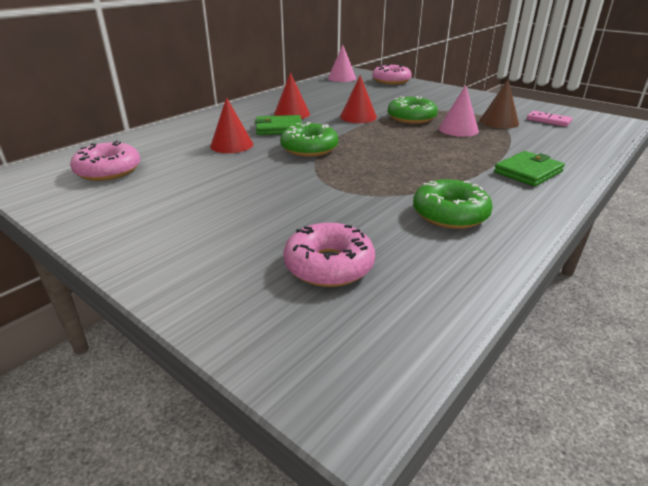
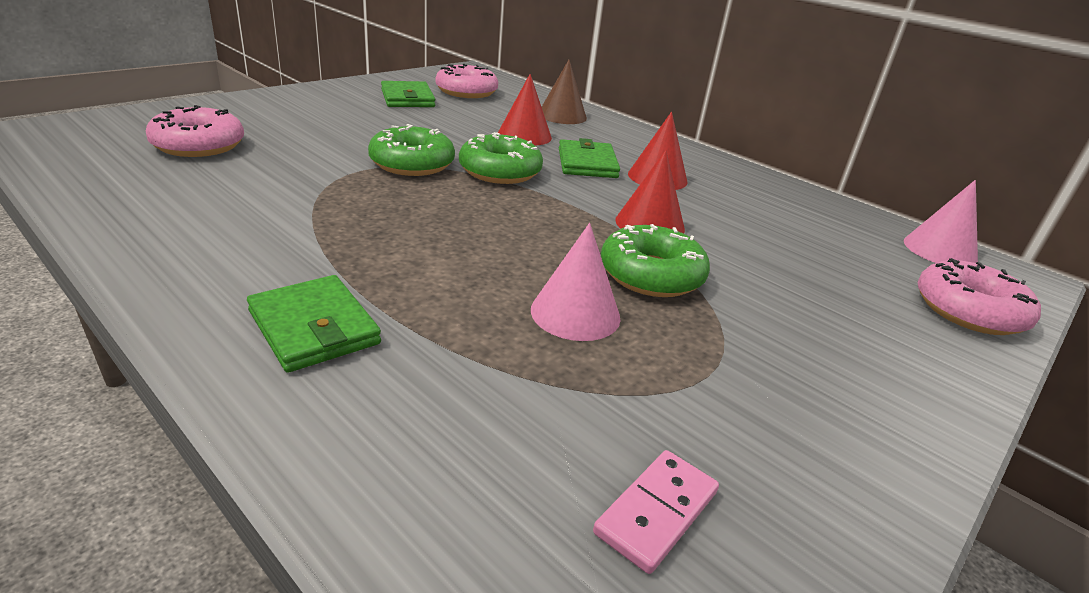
camera: 90 degrees right, 0 degrees up
green donut [413,179,493,229] -> green donut moved to [368,124,455,176]
brown cone [480,79,519,129] -> brown cone moved to [542,60,587,124]
none -> green wallet [381,81,435,107]

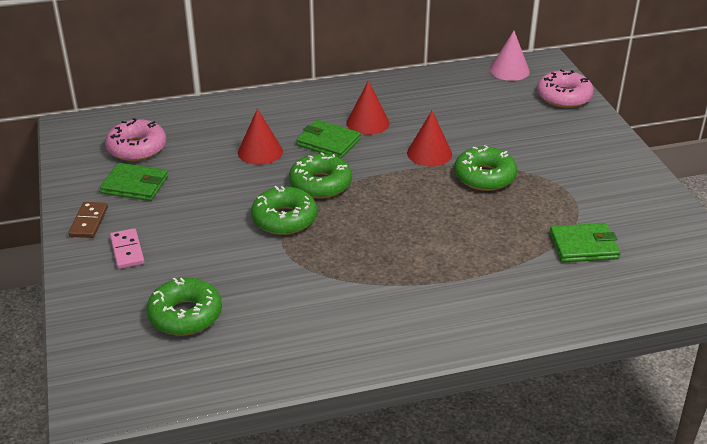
camera: 55 degrees left, 5 degrees up
pink donut [146,105,244,157] -> green donut [146,278,222,336]
green wallet [247,275,381,373] -> green wallet moved to [550,223,620,262]
pink cone [531,223,621,341] -> none
brown cone [542,60,587,124] -> none
pink domino [593,450,719,574] -> pink domino moved to [110,228,144,269]
none -> brown domino [68,202,108,238]

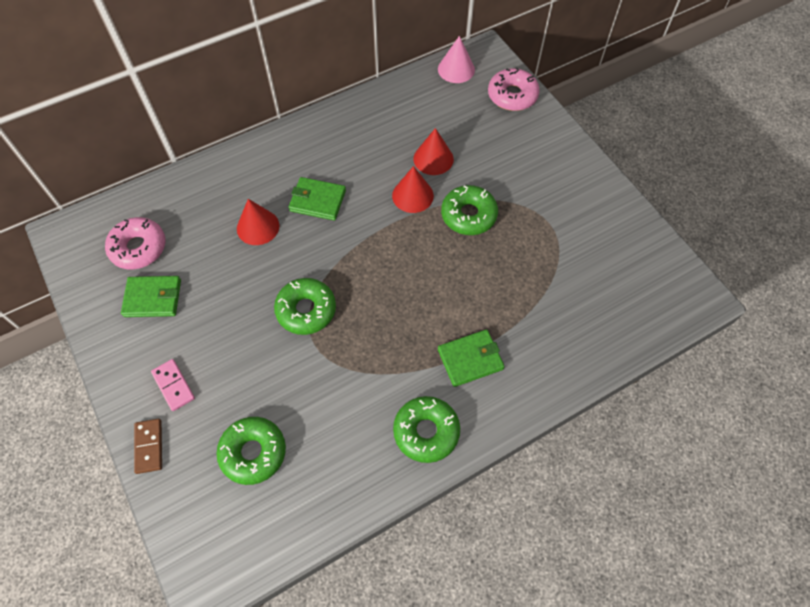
camera: 15 degrees left, 25 degrees up
brown domino [68,202,108,238] -> brown domino moved to [134,419,162,474]
green donut [289,152,352,199] -> green donut moved to [393,396,460,463]
red cone [346,81,390,135] -> red cone moved to [414,128,454,175]
green wallet [550,223,620,262] -> green wallet moved to [438,329,505,387]

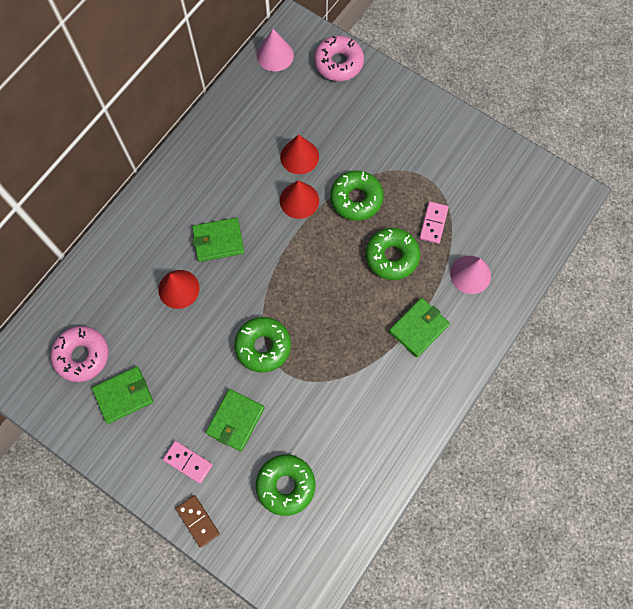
camera: 25 degrees left, 10 degrees up
green donut [393,396,460,463] -> green donut moved to [365,228,420,280]
none -> green wallet [206,389,265,452]
none -> pink domino [419,201,449,244]
none -> pink cone [450,256,491,294]

